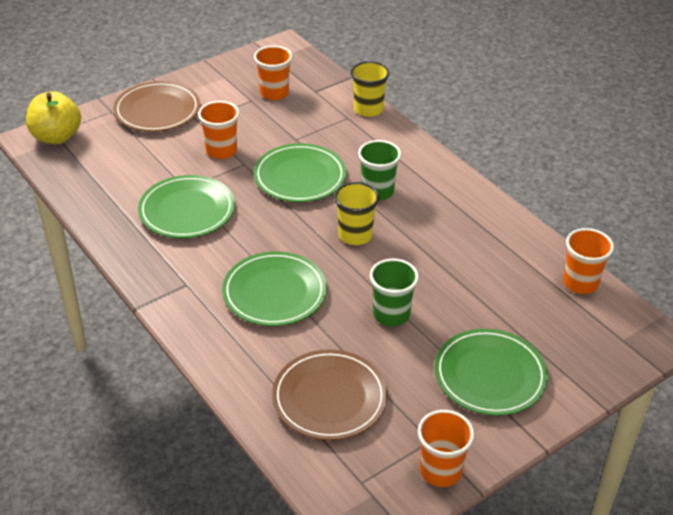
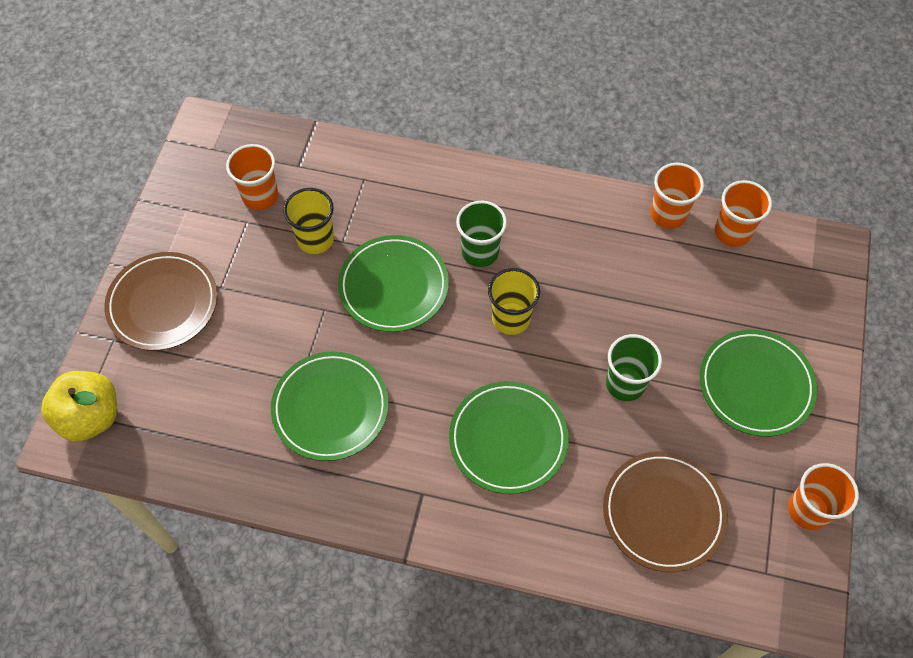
camera: 40 degrees left, 20 degrees up
orange cup [198,101,239,159] -> orange cup moved to [650,163,704,229]
yellow cup [351,61,390,117] -> yellow cup moved to [283,188,334,254]

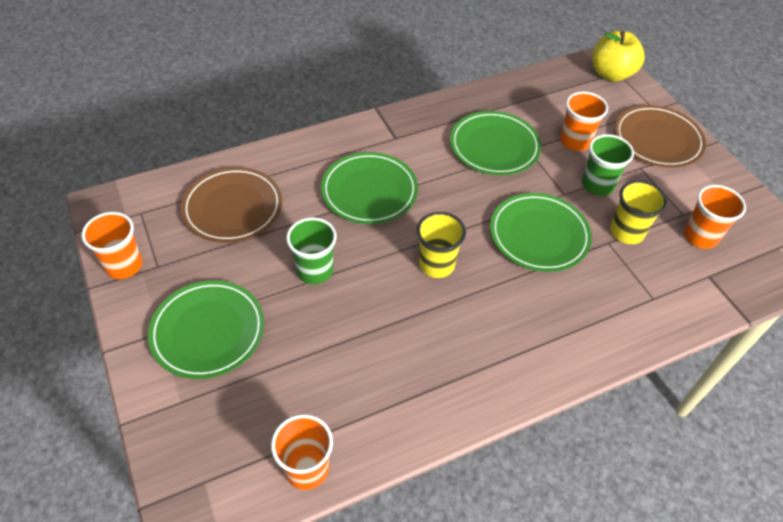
camera: 140 degrees right, 10 degrees down
green cup [456,201,507,267] -> green cup moved to [582,134,634,196]
orange cup [650,163,704,229] -> orange cup moved to [560,92,608,151]

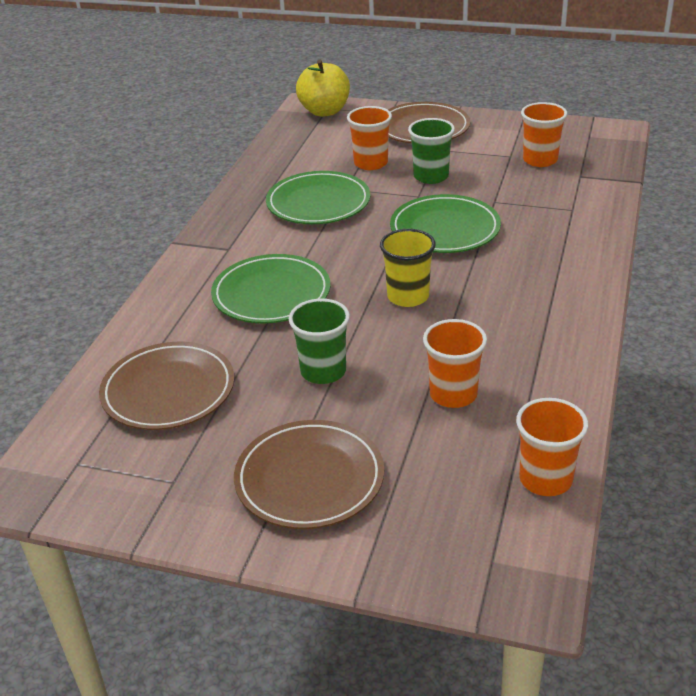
camera: 45 degrees left, 15 degrees down
orange cup [82,212,142,279] -> orange cup moved to [423,319,487,408]
green plate [148,280,264,379] -> brown plate [234,420,384,529]
yellow cup [610,180,667,244] -> none

